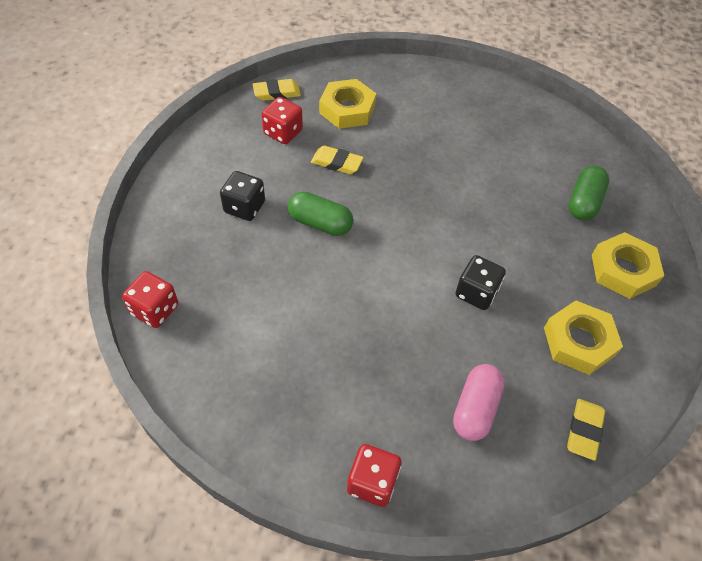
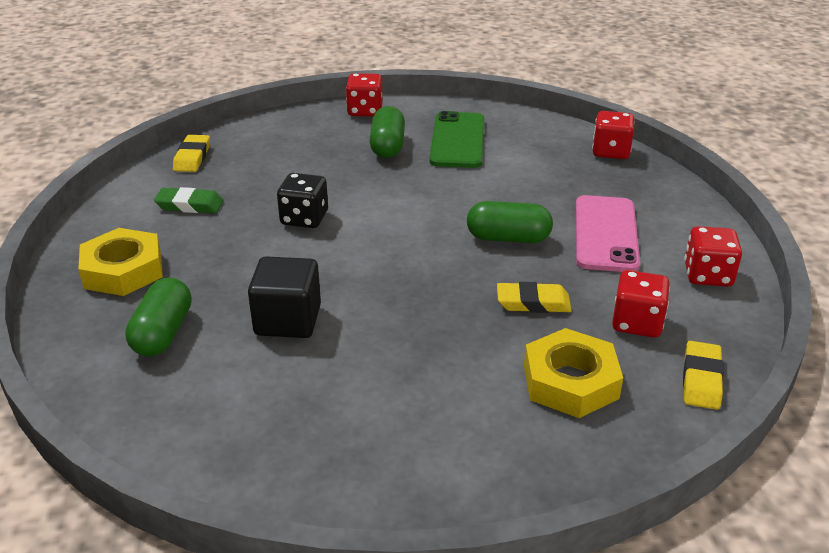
camera: 165 degrees right, 20 degrees down
black dice [220,171,265,221] -> pink phone [576,195,640,272]
yellow eraser [253,79,301,101] -> yellow eraser turned 45 degrees counterclockwise [683,341,724,410]
pink capsule [453,364,505,441] -> none
yellow nut [544,300,623,375] -> green eraser [154,187,224,213]
none -> black cube [248,256,321,338]
none -> green capsule [369,106,405,158]
none -> green phone [430,111,484,168]
none -> red dice [684,226,742,287]

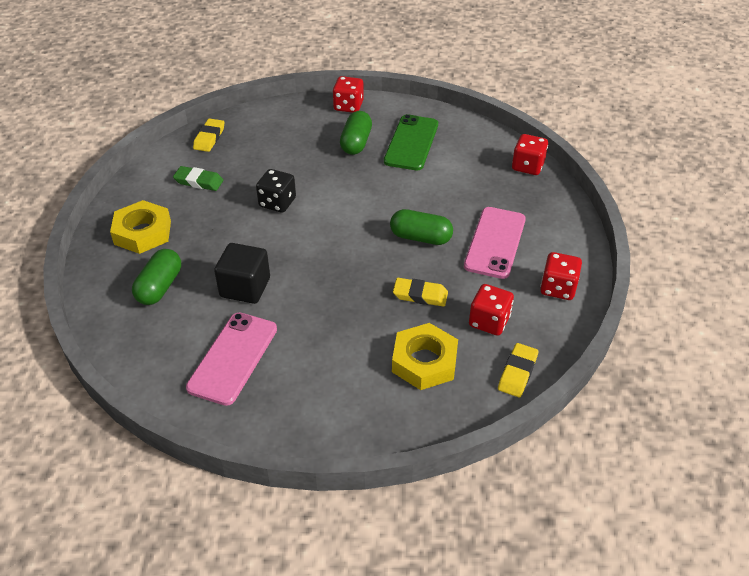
camera: 10 degrees right, 10 degrees up
none -> pink phone [186,312,277,406]

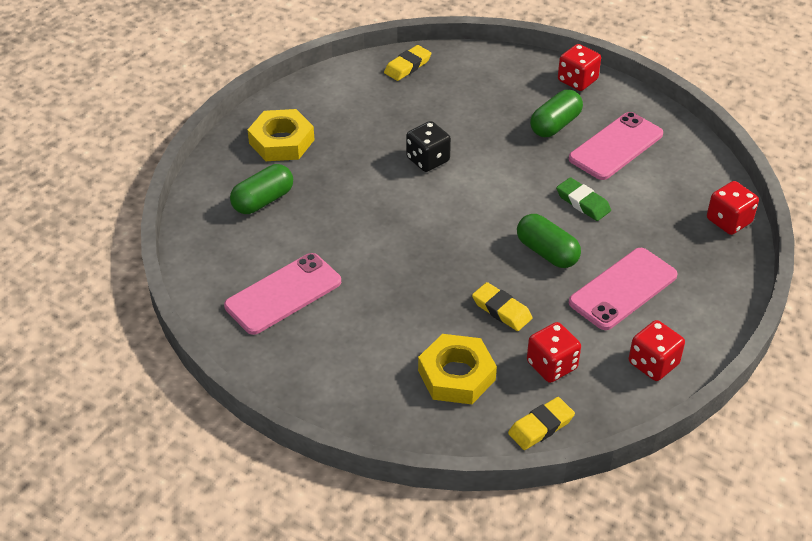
camera: 30 degrees right, 0 degrees up
green eraser [173,166,223,191] -> green eraser moved to [556,177,611,221]
black cube [214,243,270,304] -> none
green phone [384,114,438,171] -> pink phone [569,112,663,180]

